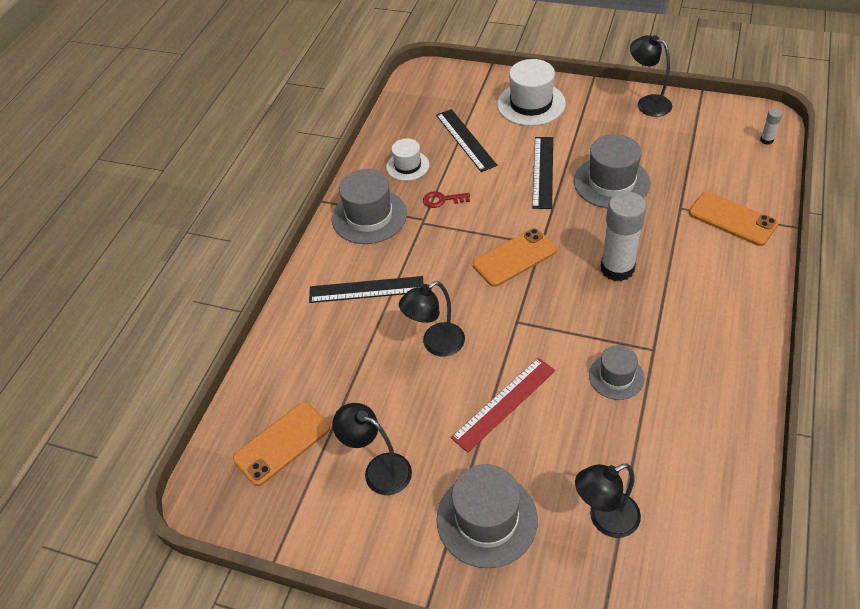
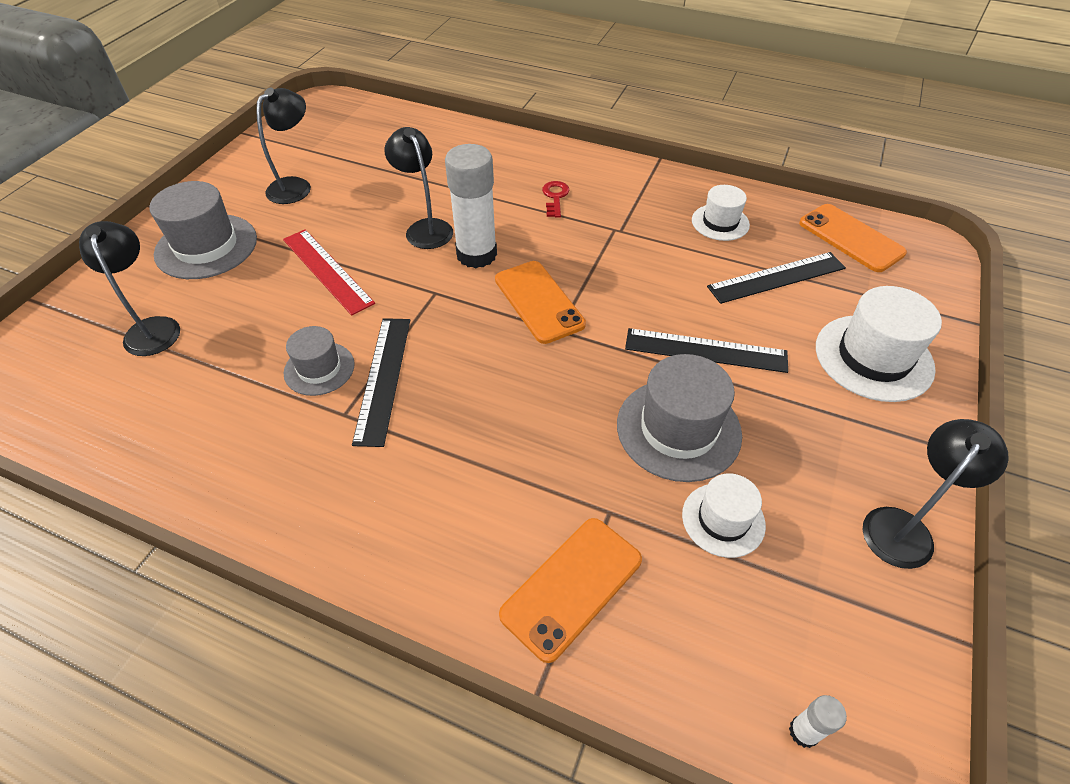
camera: 90 degrees right, 0 degrees up
orange phone [233,402,330,486] -> orange phone moved to [799,204,907,272]
black ruler [309,276,424,303] -> black ruler moved to [352,318,410,447]
grey hat [332,169,407,244] -> none
red key [423,191,470,208] -> red key moved to [542,181,570,218]
white glue stick [601,191,647,281] -> white glue stick moved to [445,144,497,268]
none -> white hat [682,473,766,558]

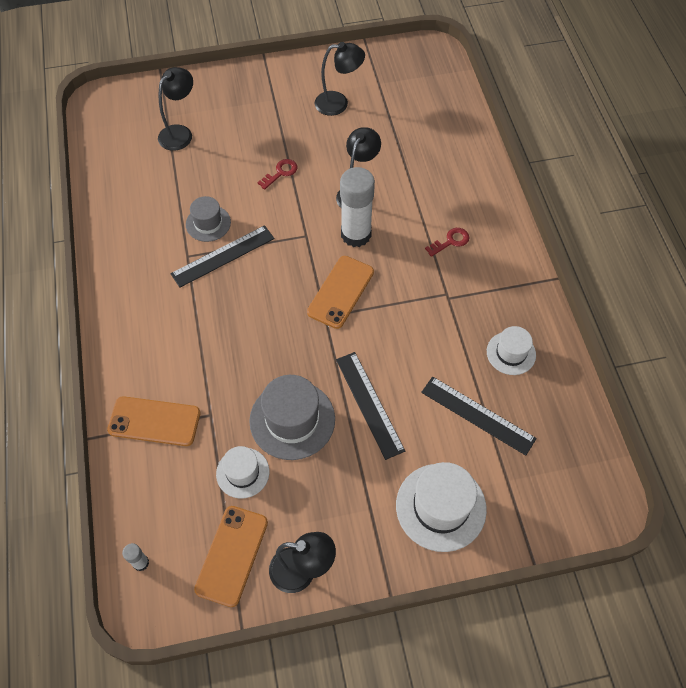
camera: 55 degrees right, 10 degrees up
grey hat [149,181,257,279] -> none
red ruler [283,229,375,316] -> red key [258,159,297,190]
orange phone [799,204,907,272] -> orange phone moved to [194,506,268,607]

